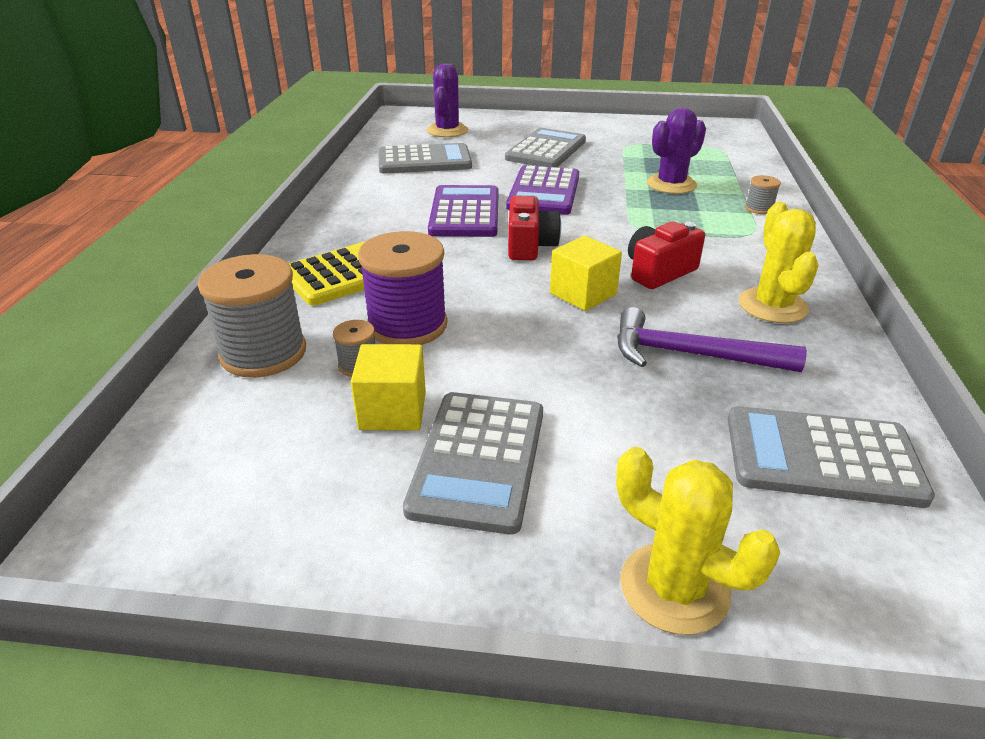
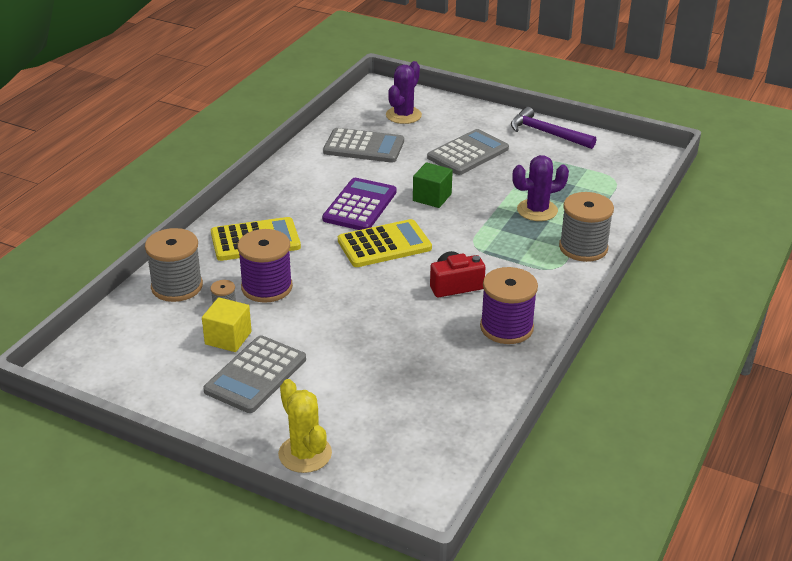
camera: 20 degrees right, 0 degrees up
purple calculator [506,165,579,215] -> green cube [413,162,453,208]
red camera [508,196,561,260] -> yellow calculator [338,219,432,267]
yellow cube [550,236,622,311] -> none
purple hammer [617,307,807,372] -> purple hammer moved to [511,107,596,149]
grey calculator [727,406,935,508] -> none
yellow cactus [739,202,818,323] -> purple spool [480,267,538,344]
grey spool [745,175,781,214] -> grey spool [559,192,614,262], size x2.17

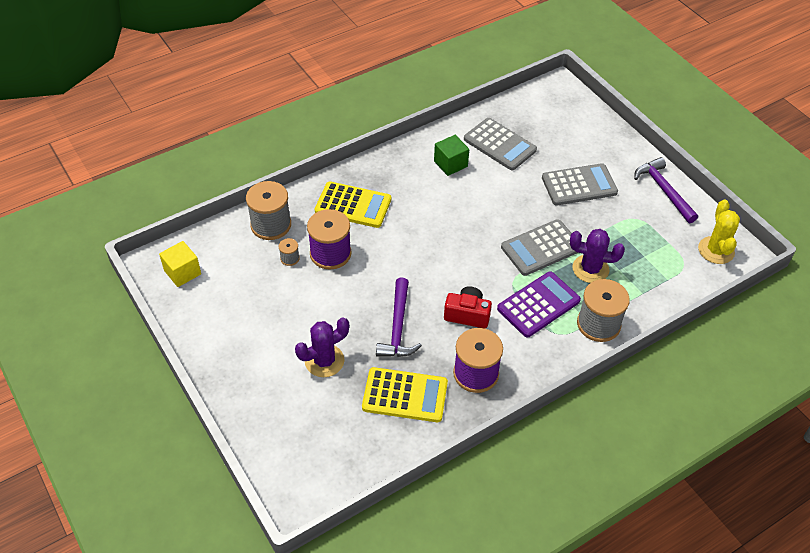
camera: 30 degrees right, 15 degrees up
yellow cube [202,297,252,352] -> yellow cube moved to [159,241,201,287]
grey calculator [203,335,306,413] -> grey calculator moved to [501,219,578,276]
yellow cactus [278,379,332,473] -> yellow cactus moved to [698,200,740,264]
purple calculator [322,178,397,230] -> purple calculator moved to [497,271,581,338]
yellow calculator [338,219,432,267] -> yellow calculator moved to [362,367,448,422]
purple cactus [386,61,422,124] -> purple cactus moved to [295,317,349,377]
green cube [413,162,453,208] -> green cube moved to [434,135,469,176]
none -> purple hammer [376,278,422,357]

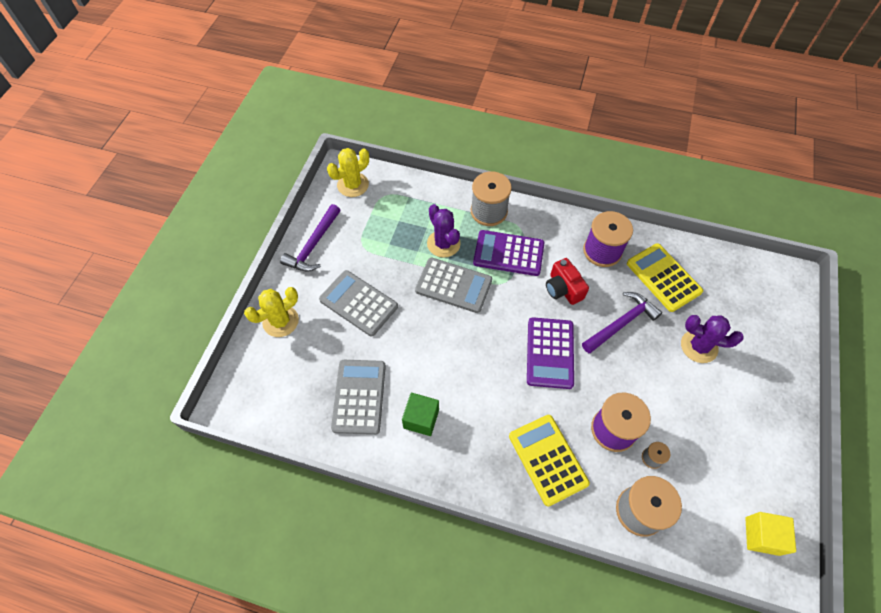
camera: 130 degrees left, 10 degrees up
none -> yellow cactus [244,287,299,337]
none -> purple calculator [527,317,574,389]

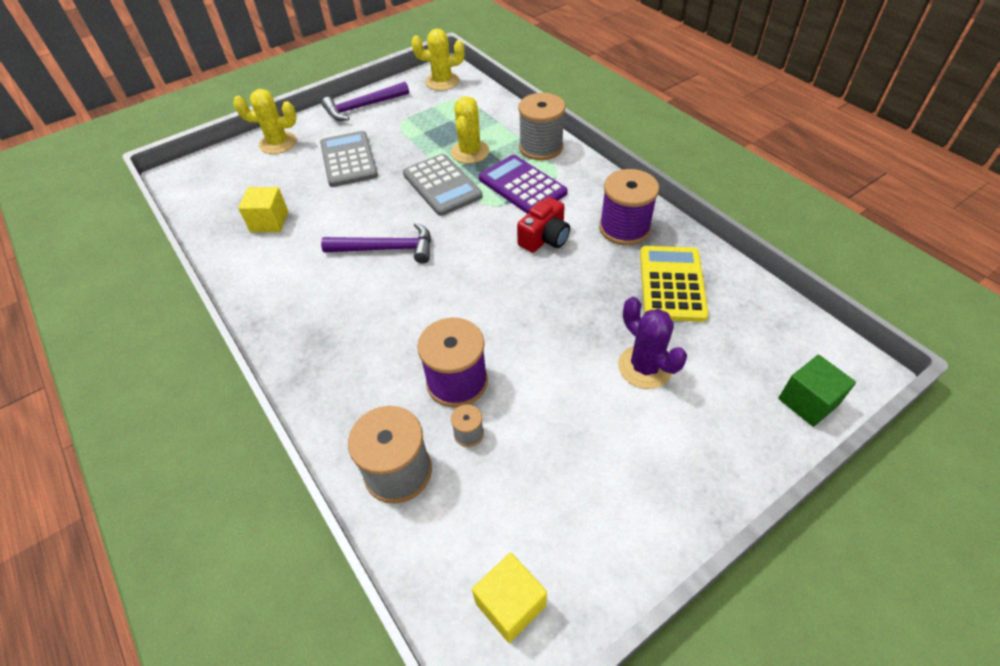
camera: 40 degrees right, 10 degrees down
grey calculator [331,360,386,435] -> yellow cube [238,187,288,232]
green cube [402,393,439,436] -> green cube moved to [778,355,856,427]
purple cactus [427,204,461,258] -> yellow cactus [451,96,489,164]
yellow calculator [509,415,590,507] -> none
purple calculator [527,317,574,389] -> none
red camera [546,258,589,305] -> red camera turned 150 degrees counterclockwise [517,197,570,253]
purple hammer [582,292,662,353] -> purple hammer moved to [321,223,431,263]

